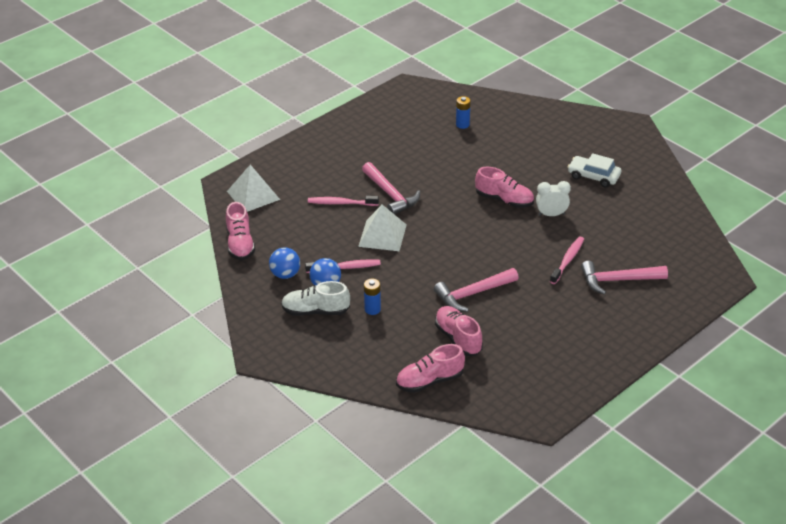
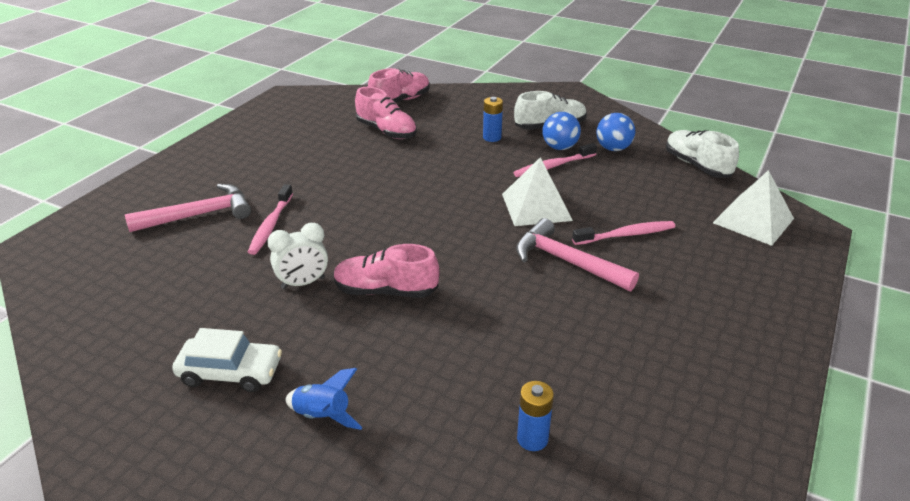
camera: 160 degrees right, 5 degrees down
pink shoe [226,202,255,260] -> white shoe [666,130,739,178]
pink hammer [434,268,519,312] -> none
none -> blue rocket [285,368,363,430]

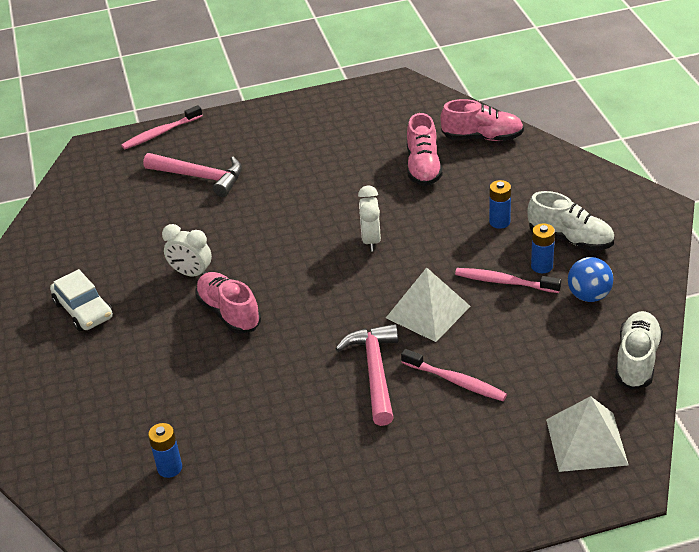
camera: 50 degrees right, 5 degrees up
pink toothbrush [248,184,293,255] -> pink toothbrush moved to [121,105,203,149]
blue rocket [285,368,363,430] -> none
blue ball [542,112,581,150] -> blue battery [531,223,555,273]
none -> white clock [358,185,381,252]

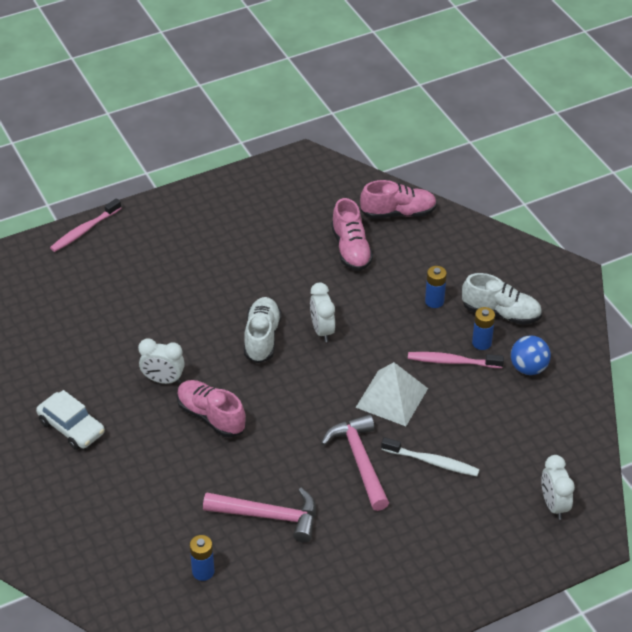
camera: 15 degrees left, 5 degrees up
pink hammer [143,153,242,197] -> pink hammer moved to [203,488,316,543]
pink toothbrush [401,349,507,401] -> white toothbrush [381,437,480,476]
white pyramid [546,396,629,472] -> white clock [541,455,575,520]
white shoe [615,311,663,390] -> white shoe moved to [244,297,282,363]

